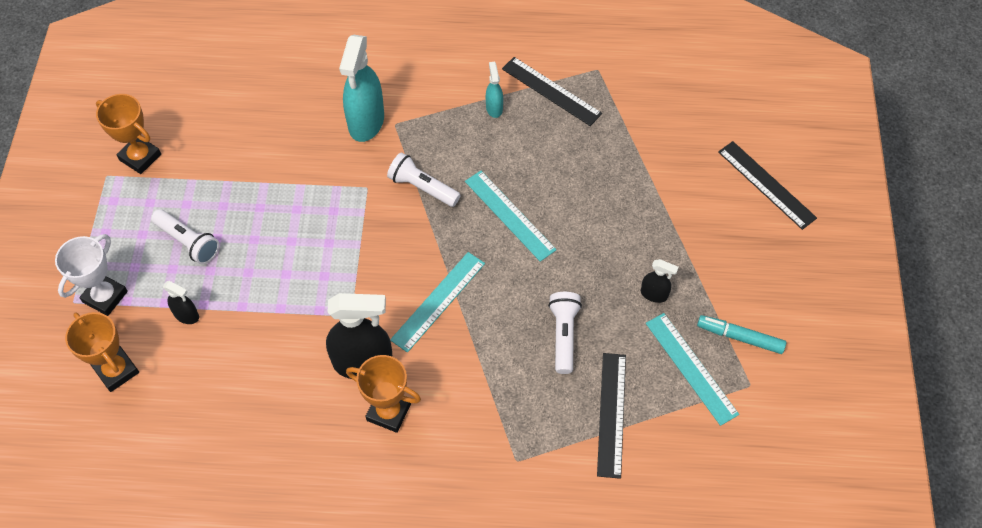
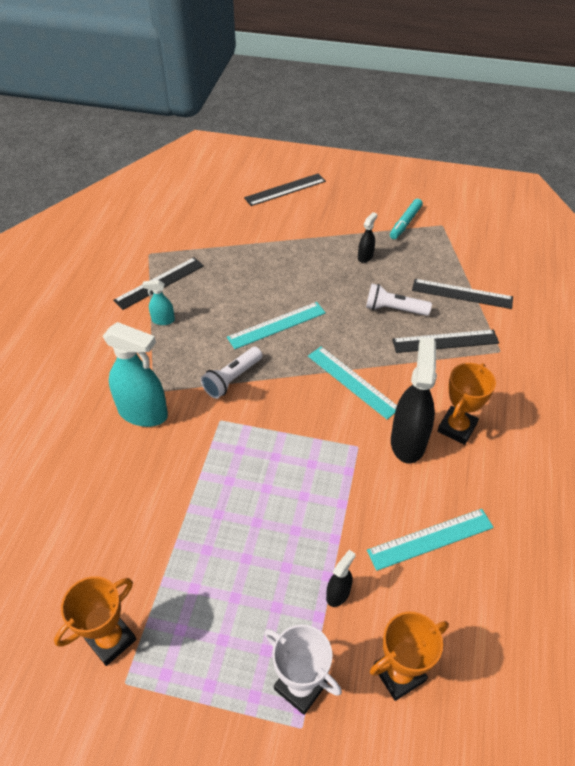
camera: 80 degrees left, 10 degrees down
white flashlight [151,209,219,265] -> none
turquoise ruler [646,313,739,426] -> turquoise ruler moved to [367,509,494,571]
none -> black ruler [392,330,499,353]

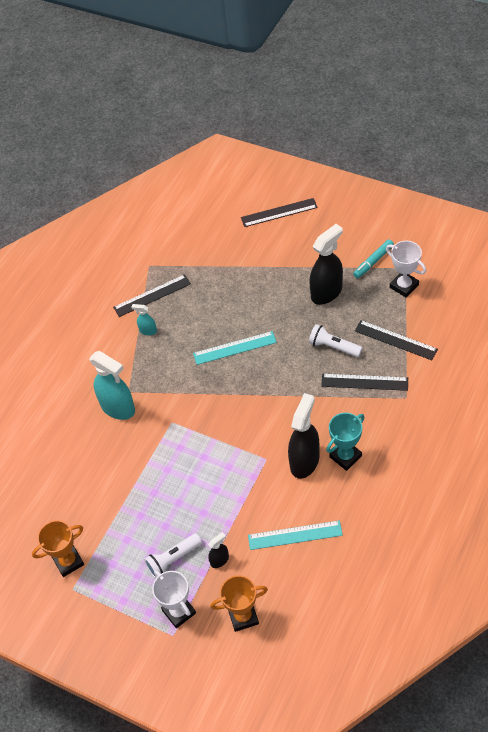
camera: 20 degrees right, 5 degrees up
white flashlight [201,347,262,399] -> white flashlight moved to [144,533,202,579]
turquoise ruler [308,346,397,420] -> none
black spray bottle [358,212,377,263] -> black spray bottle [309,224,343,305], size x2.08
orange trophy [437,363,496,445] -> turquoise trophy [326,413,365,471]
none -> white trophy [386,241,426,298]

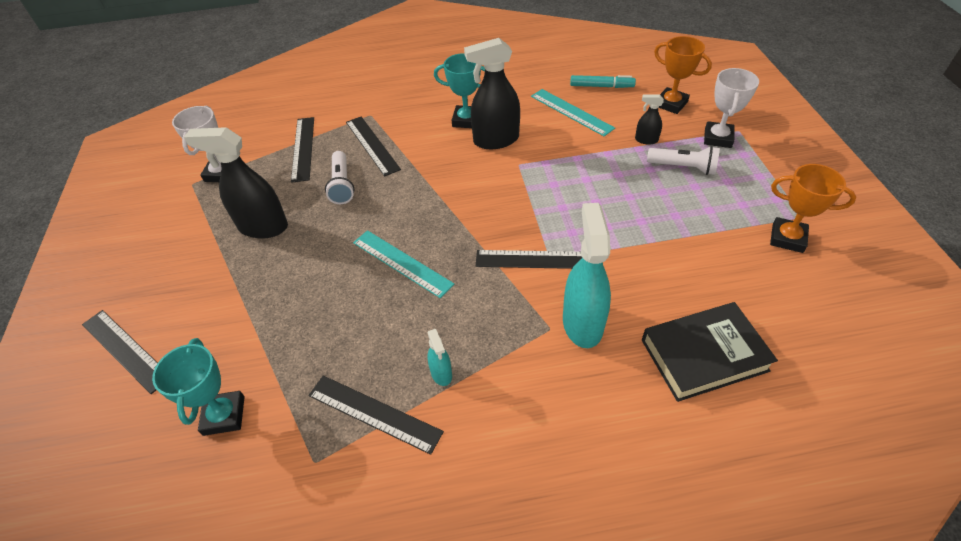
camera: 130 degrees left, 5 degrees down
turquoise marker [353,239,394,278] -> turquoise marker moved to [570,75,636,88]
none -> turquoise trophy [152,338,245,436]
none -> black ruler [476,250,582,269]
none -> black book [642,302,778,402]

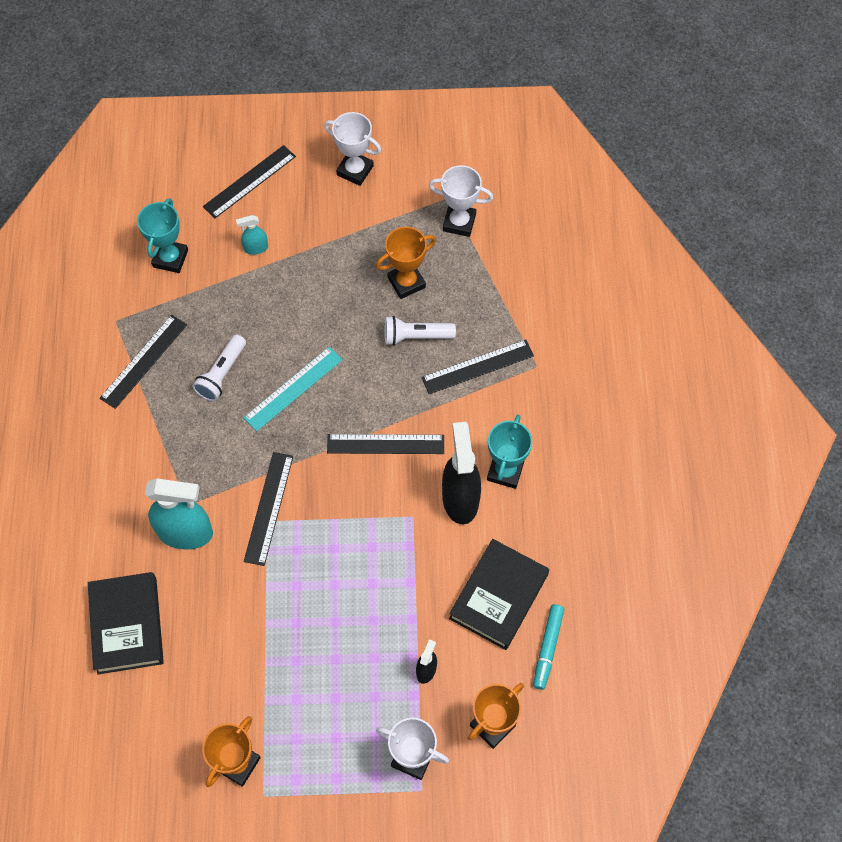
camera: 95 degrees right, 15 degrees up
turquoise trophy [152,338,245,436] -> turquoise trophy turned 75 degrees counterclockwise [137,198,188,273]
black spray bottle [184,127,288,239] -> none
black ruler [291,117,314,183] -> black ruler moved to [327,434,444,454]
turquoise spray bottle [427,329,452,386] -> turquoise spray bottle moved to [236,215,268,255]
turquoise ruler [531,89,615,136] -> black book [449,539,549,650]
white flashlight [647,146,720,175] -> white flashlight moved to [192,334,246,401]
none -> white trophy [324,112,381,186]
none -> orange trophy [376,227,436,299]

